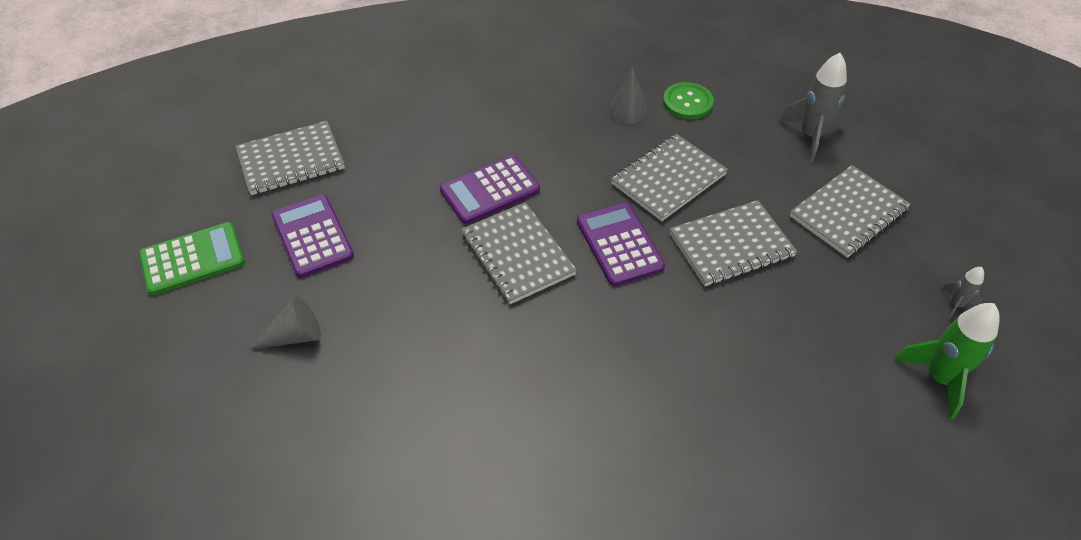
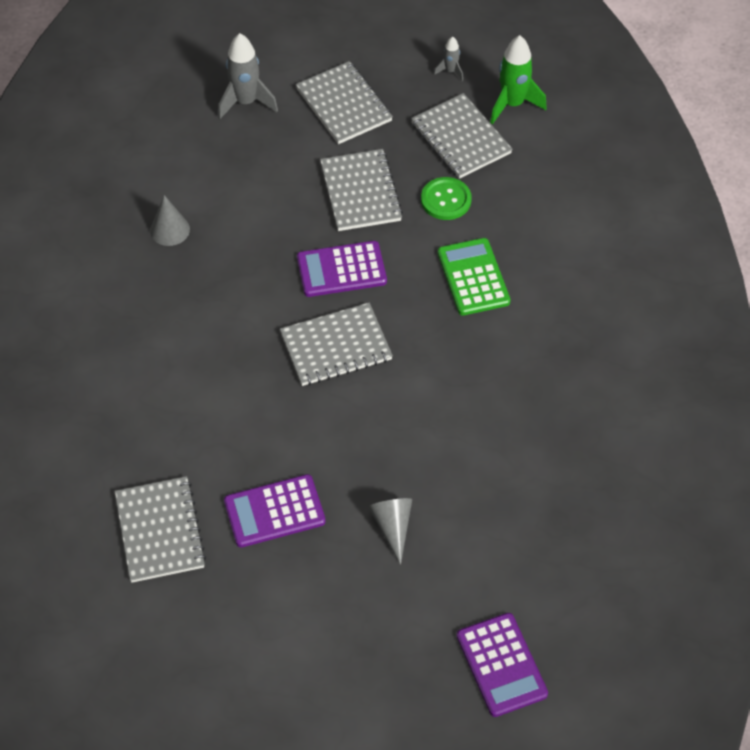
camera: 80 degrees left, 5 degrees up
green calculator [139,222,245,296] -> green calculator moved to [438,238,510,316]
purple calculator [440,156,540,224] -> purple calculator moved to [457,613,548,717]
grey notebook [611,134,728,221] -> grey notebook moved to [411,93,513,179]
green button [663,82,714,119] -> green button moved to [421,177,472,220]

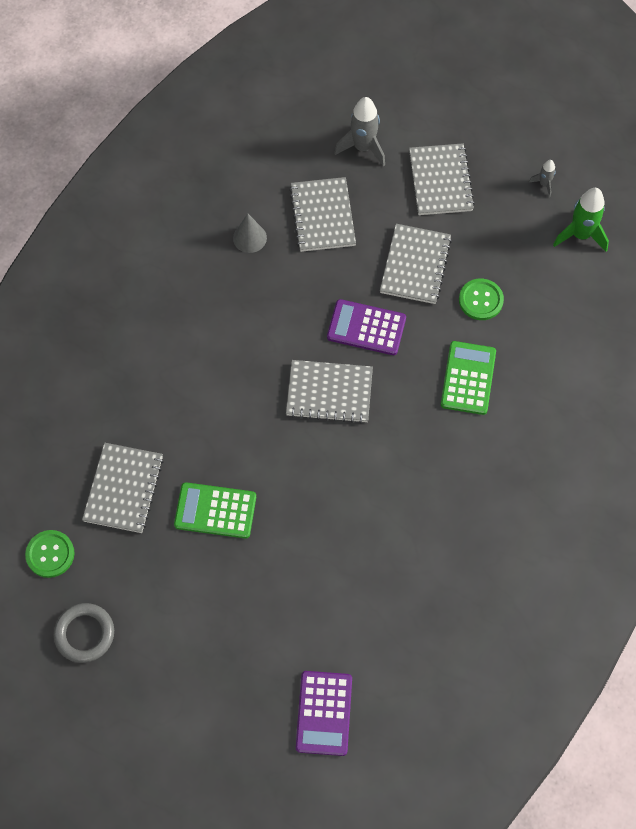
camera: 25 degrees right, 10 degrees up
purple calculator [224,474,325,548] -> green calculator [174,482,256,539]
grey cone [368,498,412,565] -> none
grey notebook [411,93,513,179] -> grey notebook moved to [289,177,356,252]
none -> green button [25,530,74,578]
none -> grey ring [54,603,114,663]

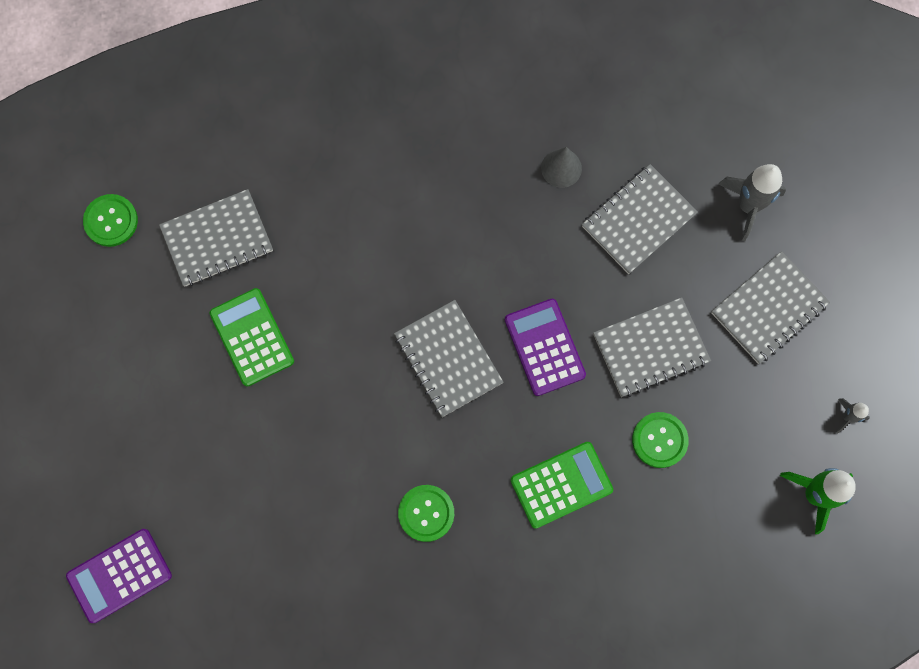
camera: 55 degrees right, 10 degrees up
grey ring [54,603,114,663] -> none
none -> green button [398,485,454,542]

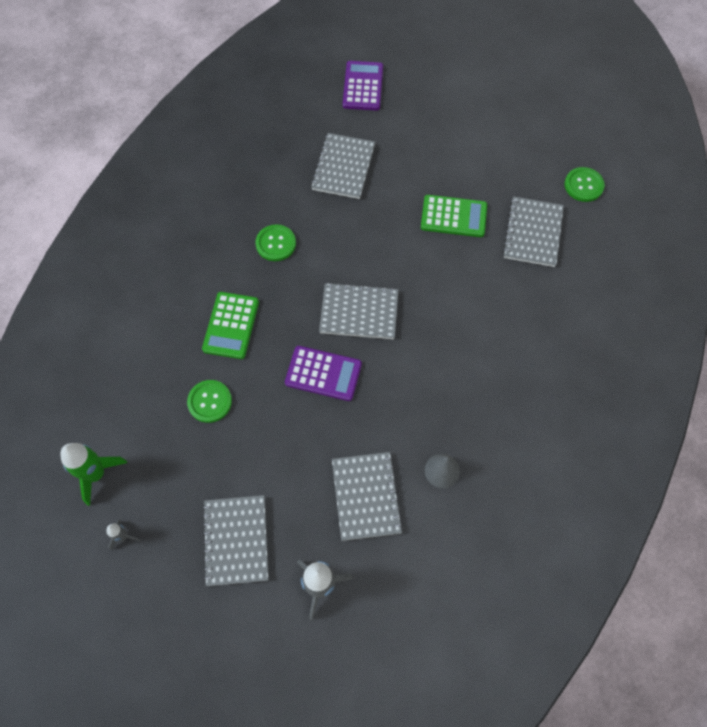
camera: 125 degrees right, 10 degrees down
grey notebook [593,297,711,397] -> grey notebook moved to [311,133,375,199]

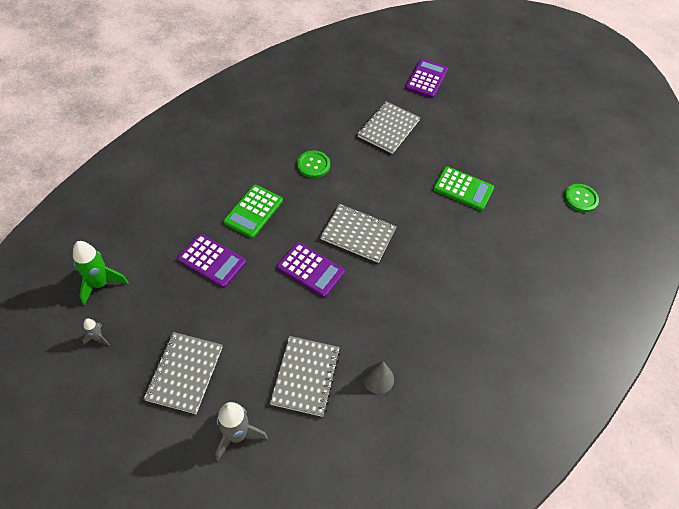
camera: 15 degrees right, 10 degrees down
green button [187,380,232,423] -> purple calculator [177,234,246,288]
grey notebook [502,196,564,267] -> none

